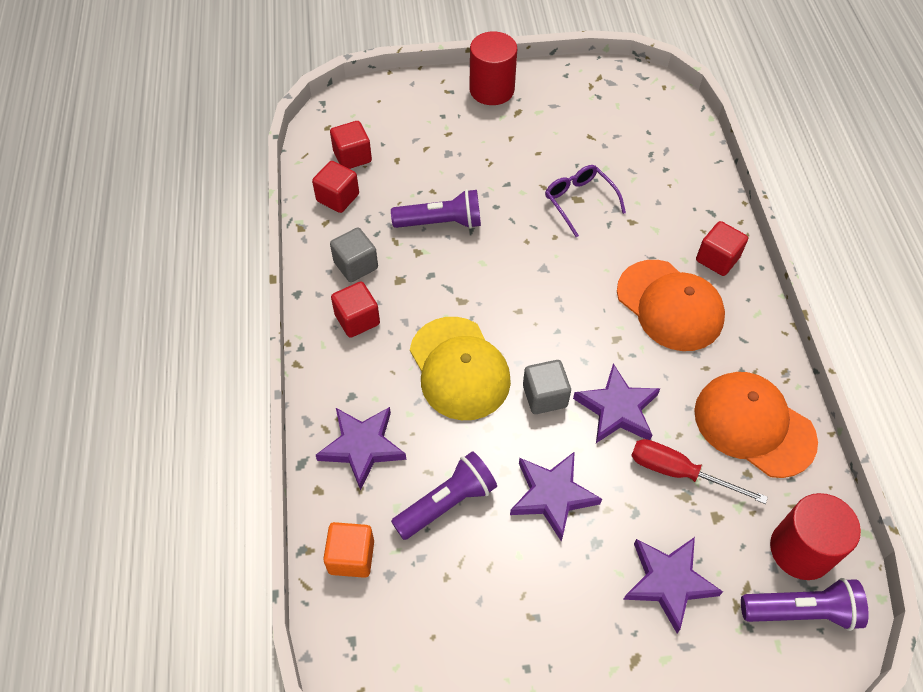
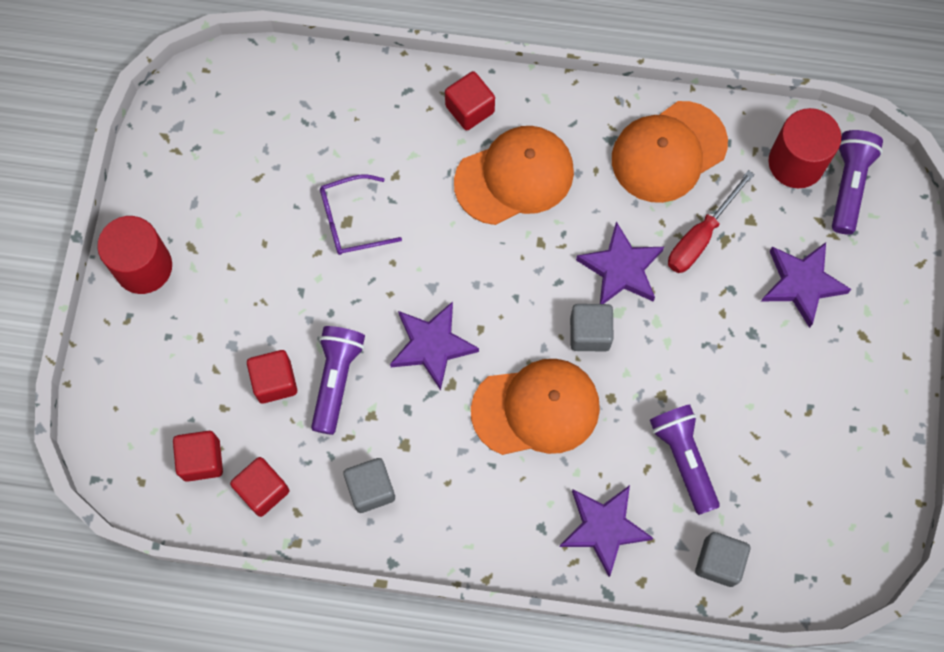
camera: 75 degrees left, 15 degrees up
orange cube [323,522,374,578] -> grey cube [695,532,750,587]
red cube [331,282,380,338] -> red cube moved to [247,350,297,404]
yellow cap [410,317,511,420] -> orange cap [471,359,600,455]
purple star [510,451,602,541] -> purple star moved to [390,302,479,391]

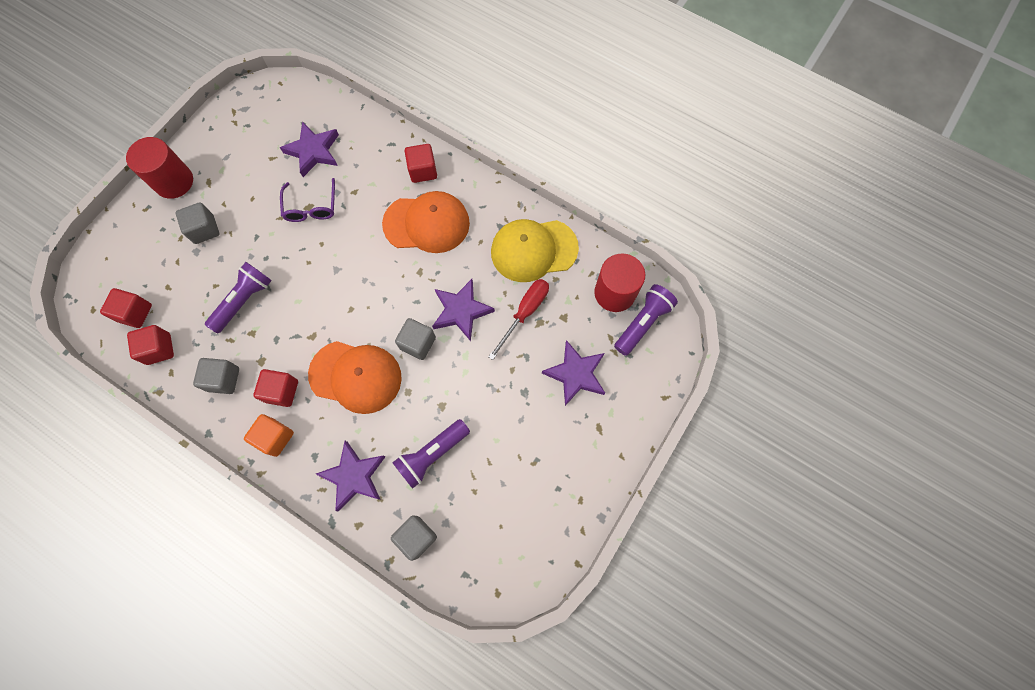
camera: 25 degrees right, 0 degrees up
red cube [247,350,297,404] -> red cube moved to [253,369,298,407]
purple glasses [320,174,402,255] -> purple glasses turned 105 degrees counterclockwise [280,178,335,222]
purple star [390,302,479,391] -> purple star moved to [280,122,339,177]
orange cap [612,101,728,203] -> yellow cap [491,219,579,282]
purple flashlight [650,404,720,515] -> purple flashlight turned 135 degrees counterclockwise [392,419,470,489]
red screwdriver [668,170,755,273] -> red screwdriver turned 150 degrees clockwise [488,279,549,360]
none -> grey cube [175,203,219,244]
none -> orange cube [244,414,294,457]

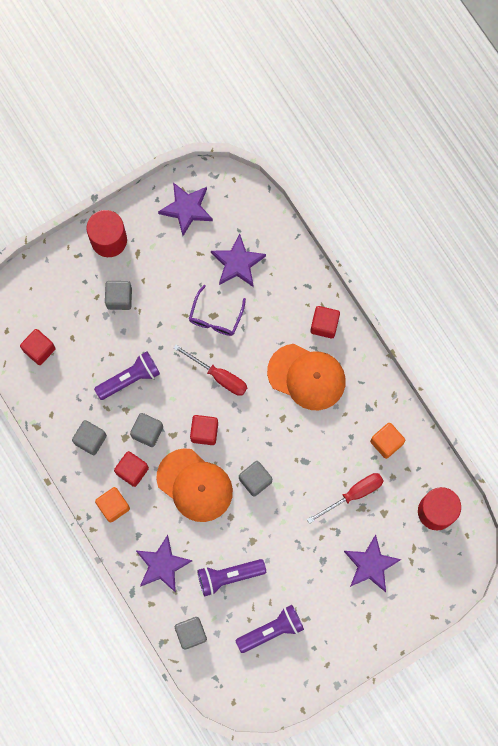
camera: 25 degrees right, 5 degrees up
red cube [127,325,174,365] -> red cube moved to [190,415,218,445]
purple star [432,279,495,341] -> purple star moved to [158,182,213,236]
yellow cap [491,219,579,282] -> orange cube [370,423,405,459]
purple flashlight [614,284,678,356] -> purple flashlight moved to [235,605,304,653]
none -> grey cube [130,413,163,447]
none -> red screwdriver [174,344,247,396]

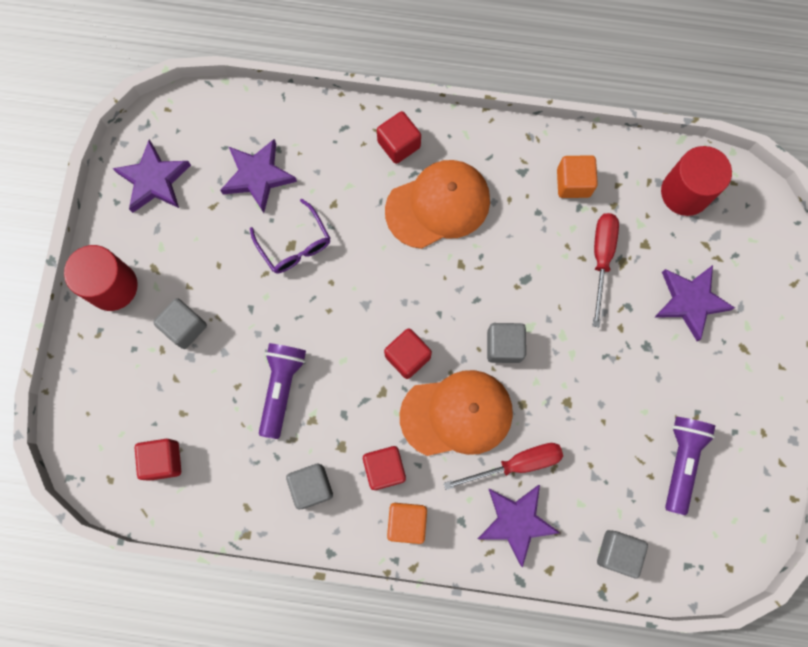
camera: 50 degrees left, 0 degrees up
grey cube [130,413,163,447] -> none
red screwdriver [174,344,247,396] -> red screwdriver moved to [444,443,563,490]
purple flashlight [197,559,266,596] -> none

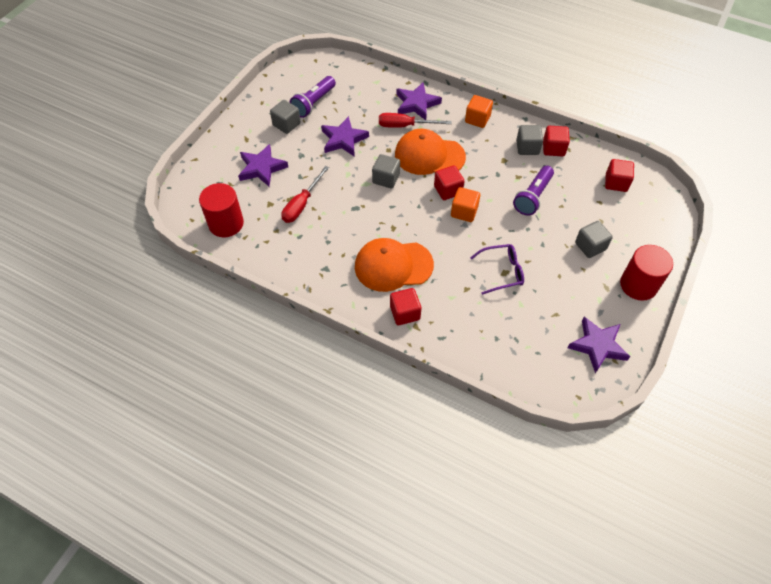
camera: 160 degrees left, 20 degrees down
purple star [220,139,297,213] -> purple star moved to [321,116,369,157]
purple glasses [250,199,330,273] -> purple glasses turned 90 degrees clockwise [470,244,524,295]
red cube [363,446,406,490] -> red cube moved to [543,126,570,156]
orange cube [557,155,598,198] -> orange cube moved to [451,187,480,222]
grey cube [597,530,648,578] -> grey cube moved to [270,100,301,134]

